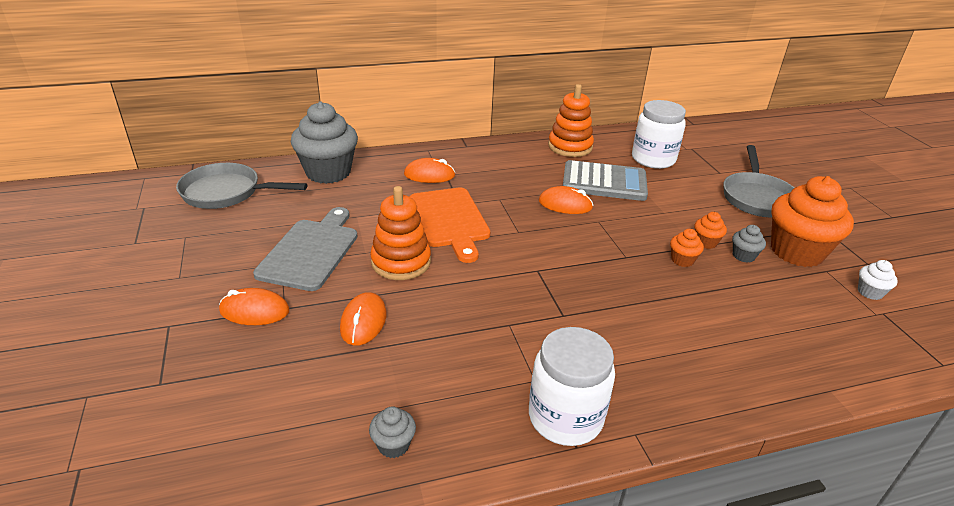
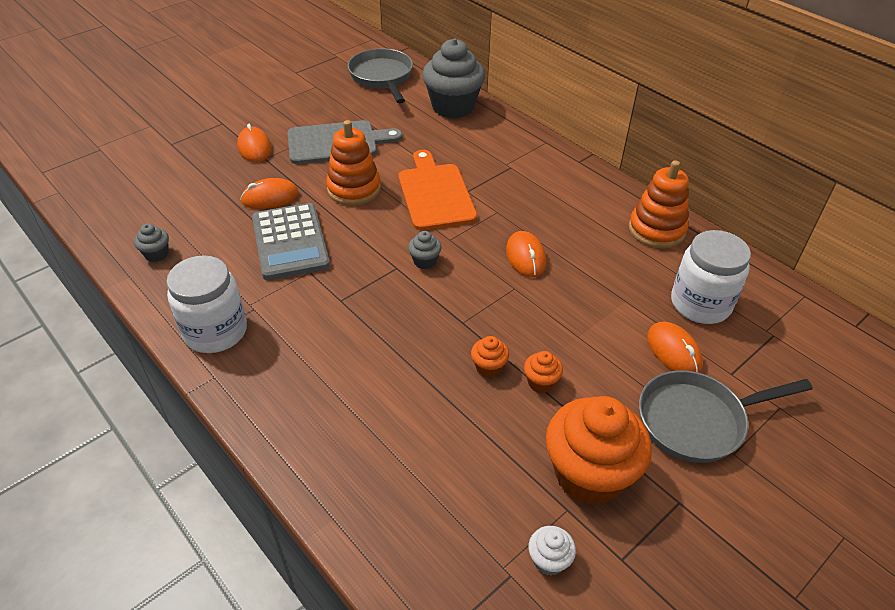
camera: 65 degrees right, 10 degrees up
orange mouse [404,158,455,183] -> orange mouse moved to [647,322,703,373]
orange cutting board [409,188,490,263] -> orange cutting board turned 120 degrees clockwise [398,150,477,230]
grey calculator [563,160,648,201] -> grey calculator moved to [252,203,330,281]
grey cupcake [732,225,766,263] -> grey cupcake moved to [408,231,442,269]

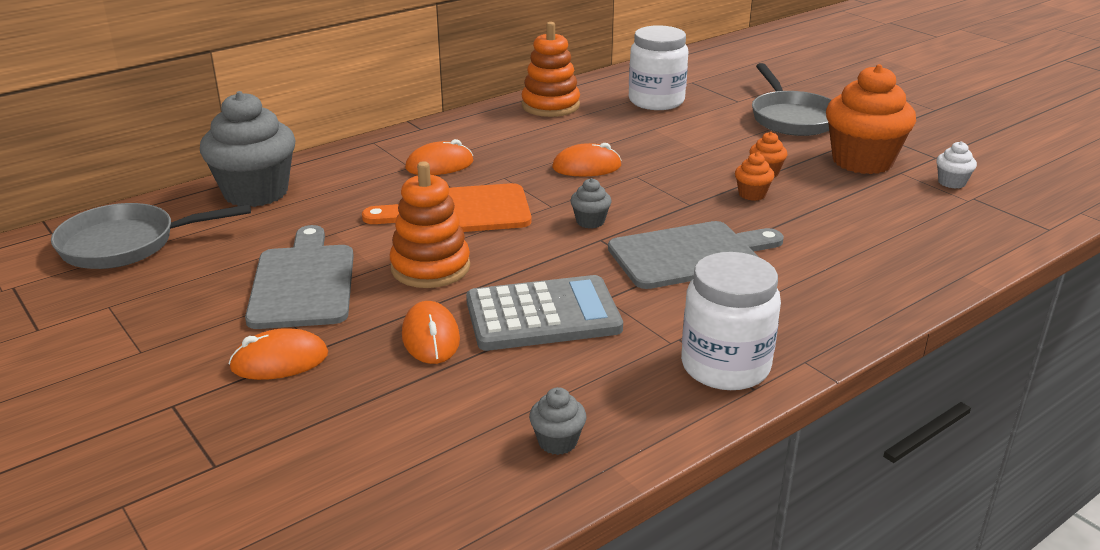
camera: 85 degrees left, 15 degrees down
orange mouse [647,322,703,373] -> orange mouse moved to [405,139,473,175]
none -> grey cutting board [608,221,784,289]

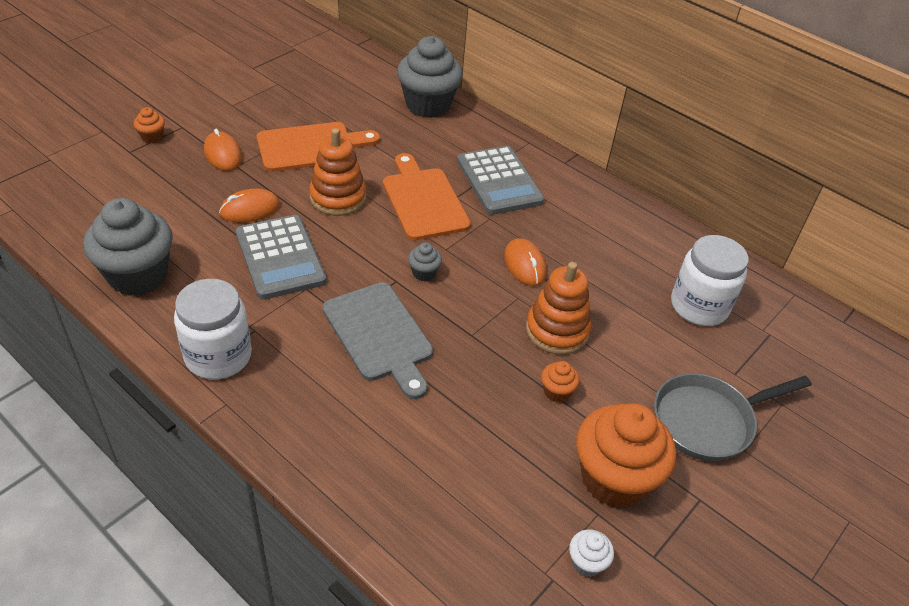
camera: 75 degrees right, 15 degrees up
grey pan [51,203,251,269] -> none
grey cutting board [245,225,354,329] -> orange cutting board [257,122,380,172]
orange mouse [405,139,473,175] -> grey calculator [457,146,544,215]
orange stacking toy [521,22,580,117] -> orange stacking toy moved to [526,262,591,355]
grey cupcake [529,387,587,455] -> grey cupcake [83,198,173,296], size x2.34
orange cupcake [735,153,774,201] -> orange cupcake moved to [134,107,165,144]

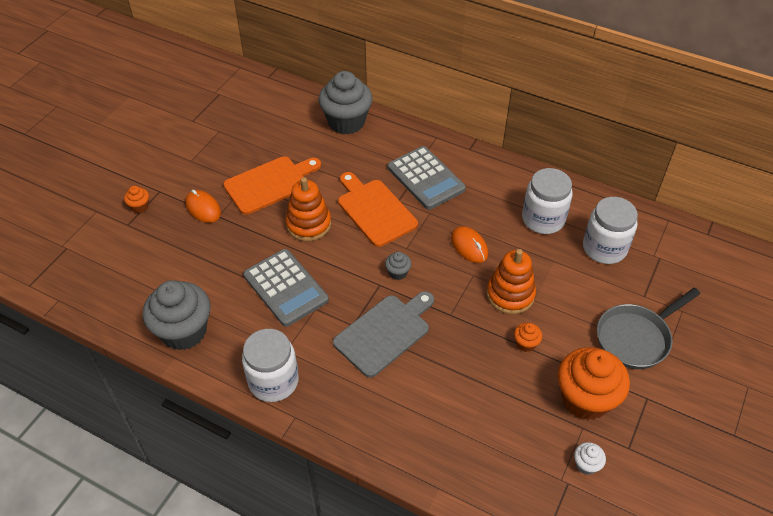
camera: 10 degrees left, 5 degrees up
orange mouse [219,188,280,222] -> none
grey cutting board [322,282,433,399] -> grey cutting board turned 90 degrees counterclockwise [333,291,434,377]
none -> white jar [522,168,572,234]

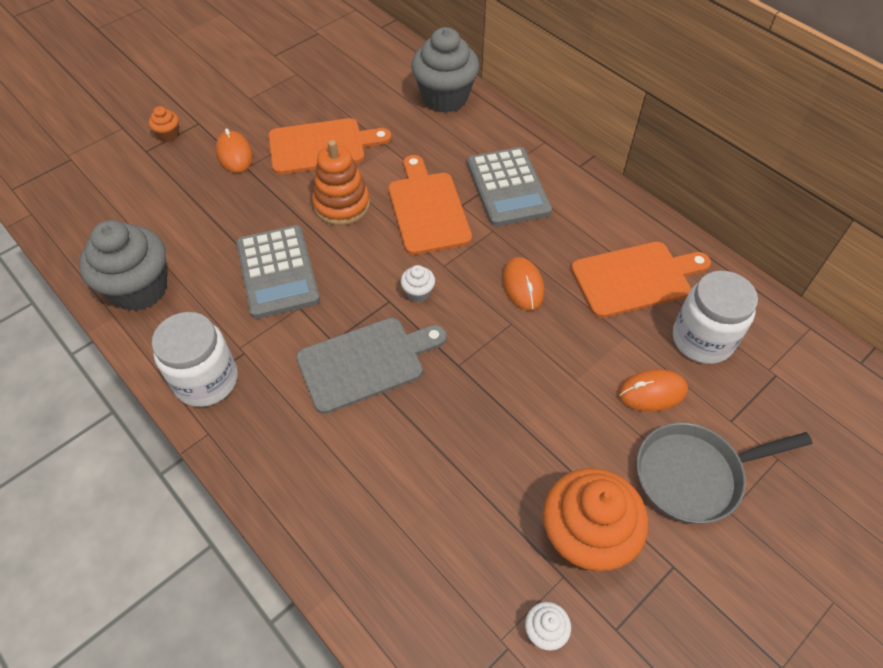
camera: 20 degrees right, 5 degrees up
grey cupcake [385,252,411,280] -> white cupcake [400,265,435,302]
orange stacking toy [486,249,536,314] -> none
orange cupcake [514,323,542,352] -> none
white jar [522,168,572,234] -> orange cutting board [571,242,711,318]
none -> orange mouse [618,369,688,412]

